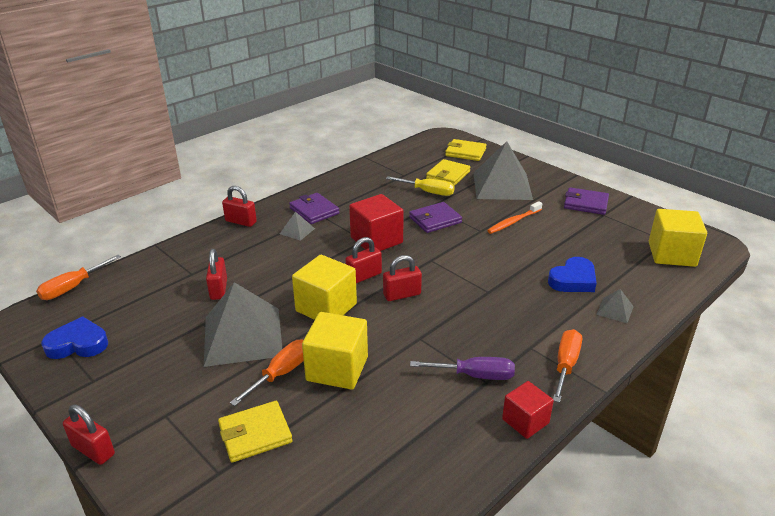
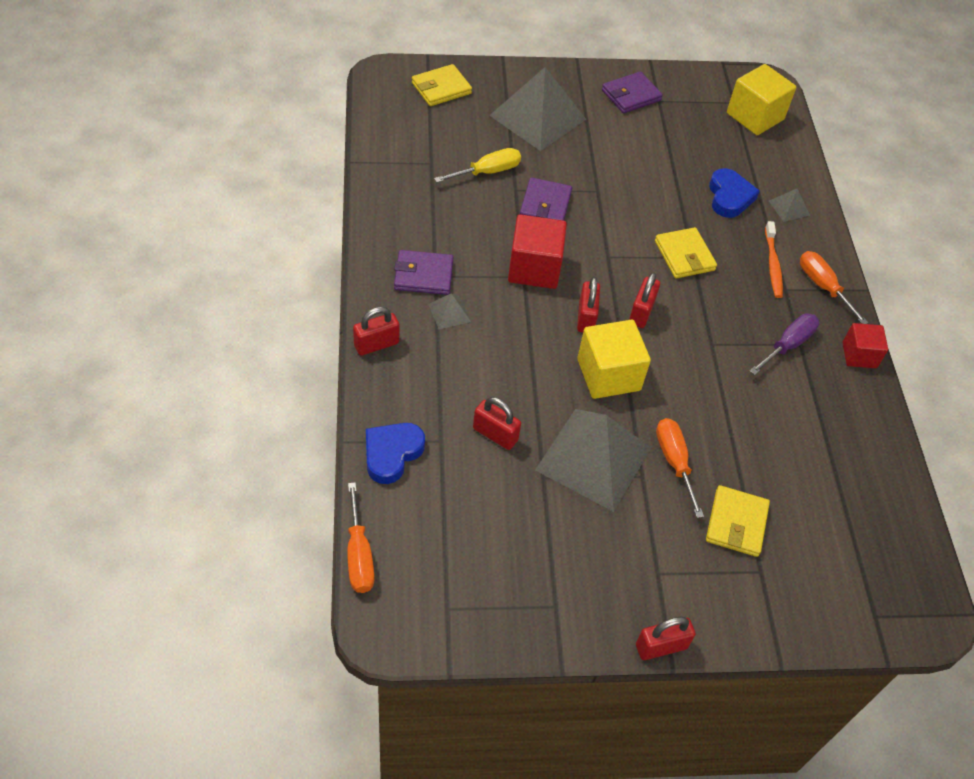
camera: 55 degrees left, 20 degrees up
blue heart [41,316,108,359] -> blue heart moved to [366,423,425,484]
yellow cube [302,312,368,390] -> none
yellow wallet [426,159,471,186] -> yellow wallet moved to [655,227,717,279]
orange toothbrush [487,201,542,234] -> orange toothbrush moved to [765,221,783,298]

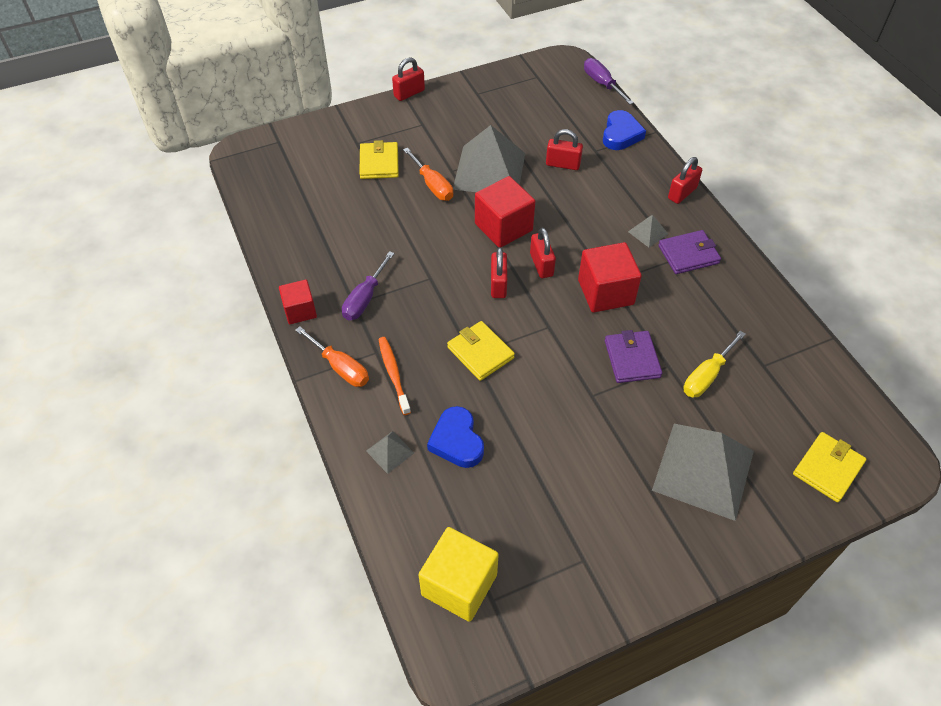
camera: 165 degrees right, 0 degrees up
orange screwdriver [347,482,374,593] -> purple screwdriver [584,58,634,104]
yellow cube [577,320,651,399] -> red cube [475,176,535,247]
purple wallet [602,71,663,113] -> none

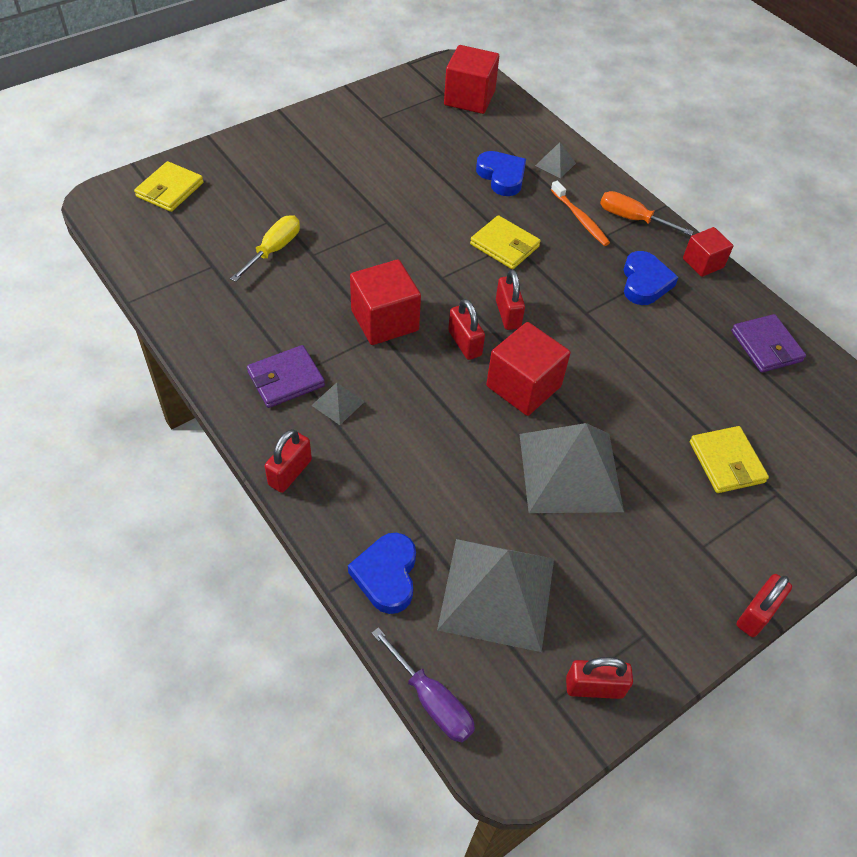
camera: 165 degrees right, 0 degrees up
purple screwdriver [342,251,394,320] -> blue heart [624,251,679,305]
orange screwdriver [403,148,453,201] -> none
yellow cube [419,527,499,622] -> red cube [444,45,499,114]
red padlock [546,129,583,170] -> red padlock moved to [566,657,633,699]
purple wallet [605,330,662,383] -> purple wallet moved to [731,314,806,373]
grey pyramid [652,424,754,521] -> grey pyramid moved to [437,539,554,652]

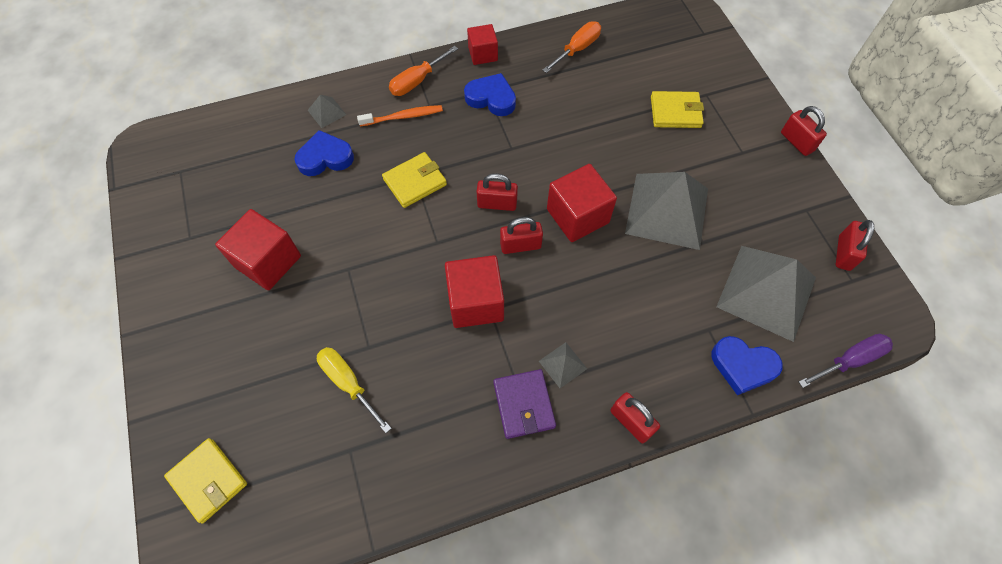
camera: 70 degrees left, 10 degrees up
red cube [444,45,499,114] -> red cube moved to [215,209,301,290]
purple wallet [731,314,806,373] -> orange screwdriver [543,21,601,73]

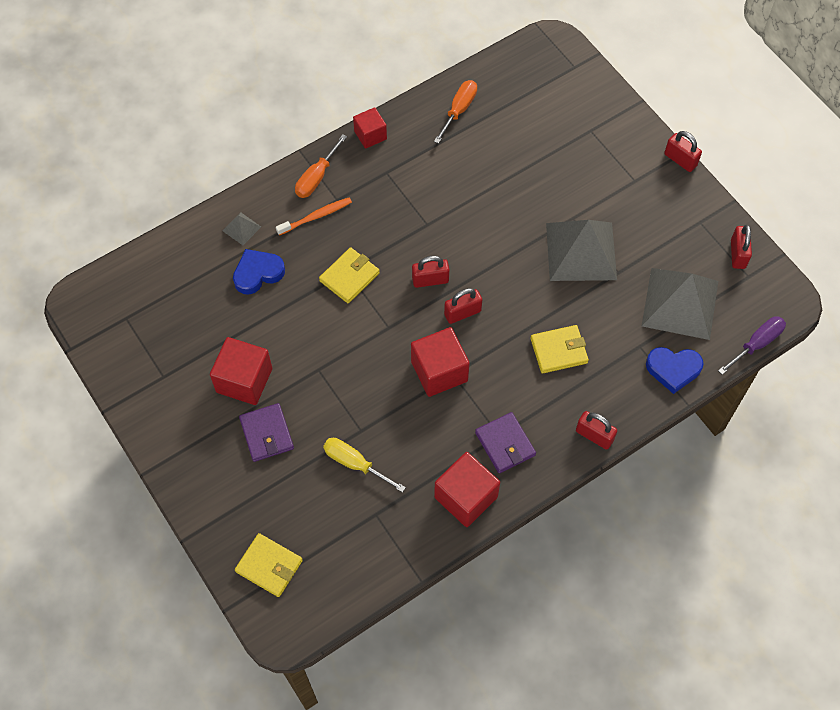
camera: 15 degrees left, 0 degrees up
blue heart [464,73,516,116] -> none
grey pyramid [539,342,587,388] -> none
red cube [547,164,617,242] -> red cube moved to [434,452,500,527]
yellow wallet [651,91,704,128] -> yellow wallet moved to [530,325,589,374]
none -> purple wallet [239,403,294,462]

